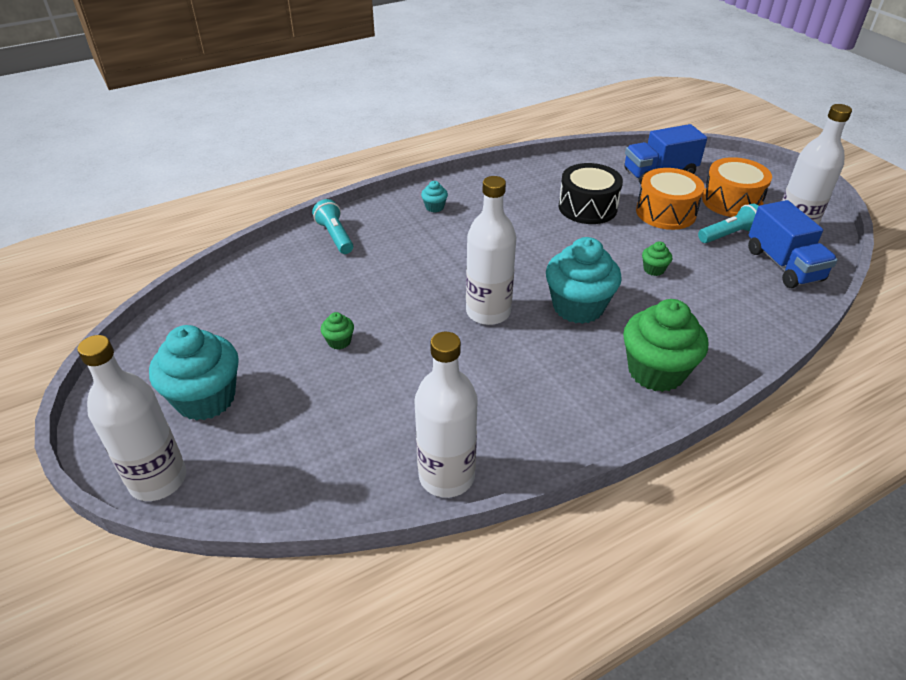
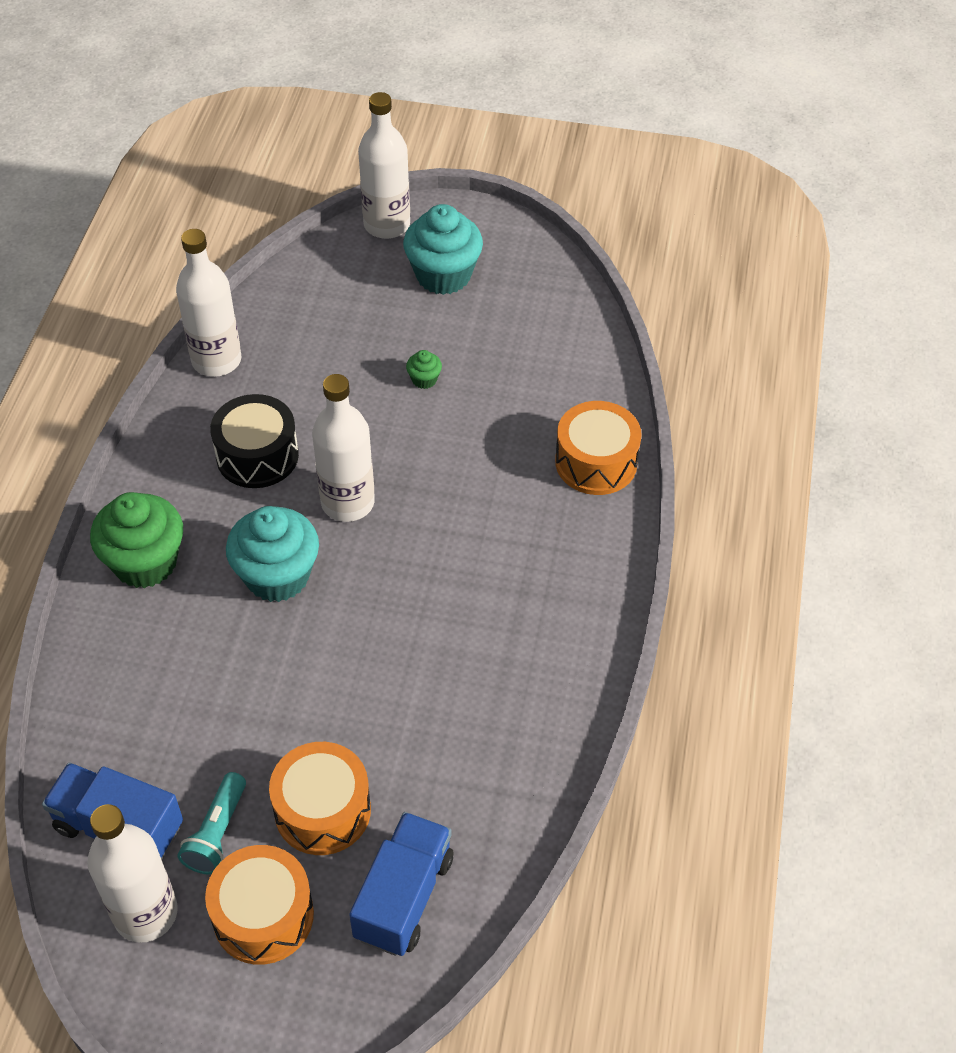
camera: 130 degrees right, 10 degrees up
turquoise flashlight [312,199,353,254] -> orange drum [555,401,642,495]
turquoise cupcake [421,181,448,212] -> none
black drum [559,163,623,224] -> black drum moved to [210,394,299,488]
green cupcake [642,242,672,276] -> none

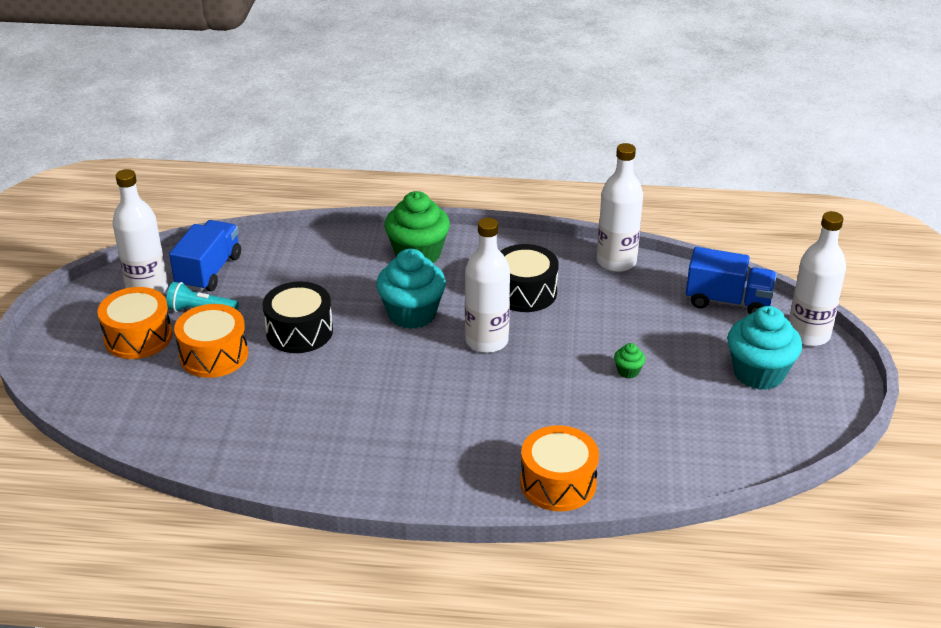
camera: 85 degrees right, 15 degrees down
blue truck [349,812,453,956] -> blue truck moved to [686,247,777,314]
none -> black drum [263,281,333,353]

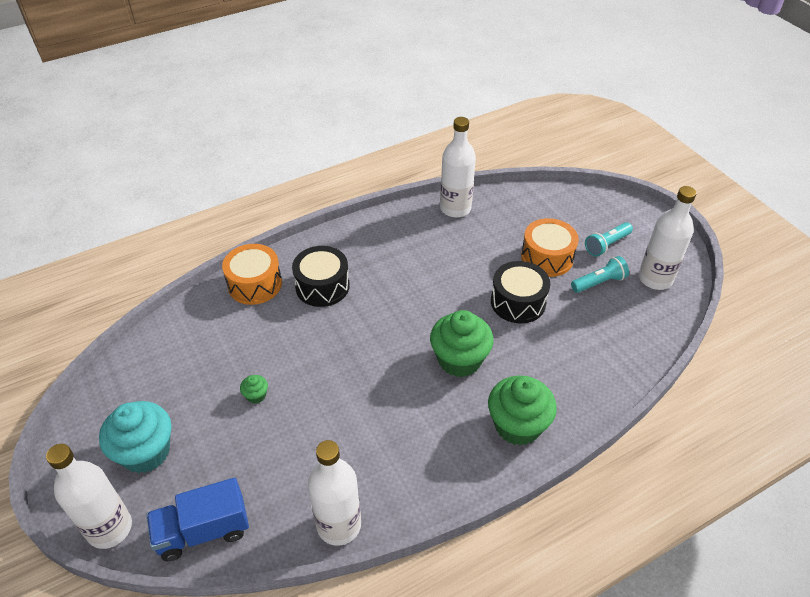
camera: 145 degrees right, 10 degrees up
orange drum [97,287,172,359] -> turquoise flashlight [585,222,633,257]
blue truck [169,220,241,292] -> none
turquoise cupcake [376,249,446,329] -> green cupcake [430,310,494,377]
white bottle [465,218,510,353] -> white bottle moved to [440,117,476,218]
black drum [500,244,559,312] -> black drum moved to [292,246,350,307]

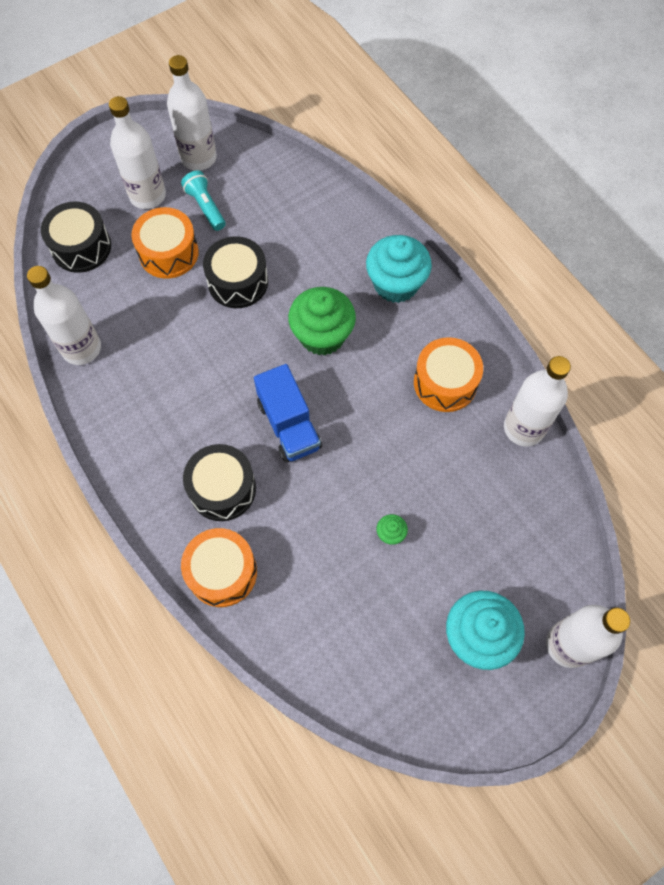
camera: 95 degrees left, 20 degrees up
blue truck [146,478,249,561] -> blue truck moved to [254,364,322,462]
green cupcake [488,376,557,446] -> turquoise cupcake [366,235,432,303]
turquoise flashlight [585,222,633,257] -> white bottle [109,96,166,209]
none -> black drum [41,202,111,273]
none -> orange drum [414,337,483,412]

